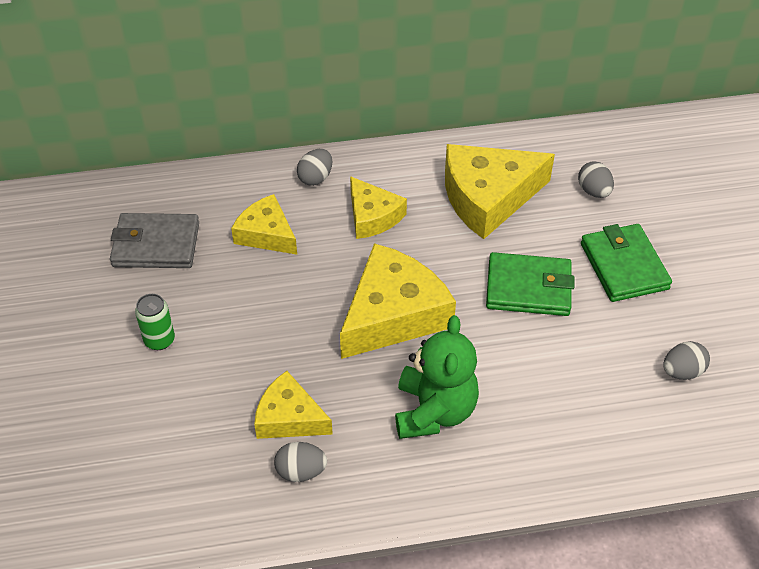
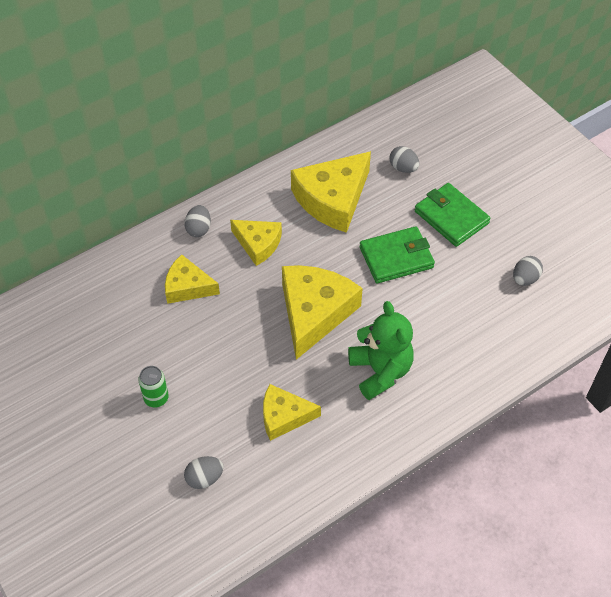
camera: 25 degrees left, 5 degrees up
grey wallet [110,213,199,268] -> none
grey egg [274,442,327,482] -> grey egg moved to [184,456,224,489]

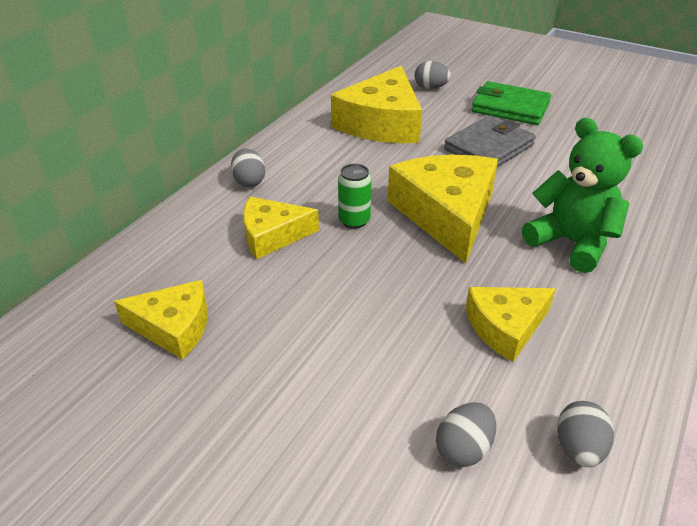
camera: 25 degrees left, 15 degrees down
green can [138,366,169,408] -> green can moved to [338,164,372,229]
yellow cheese [230,220,282,266] -> yellow cheese moved to [114,280,208,360]
green wallet [360,226,435,283] -> grey wallet [444,115,536,167]
grey egg [513,256,543,286] -> grey egg moved to [557,401,614,467]

